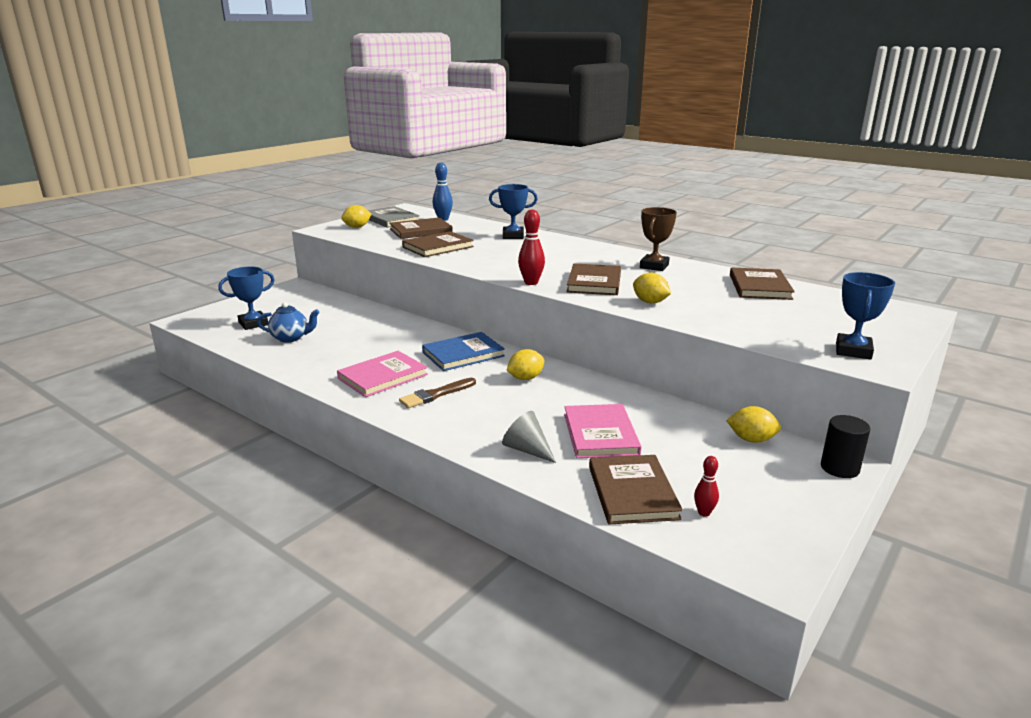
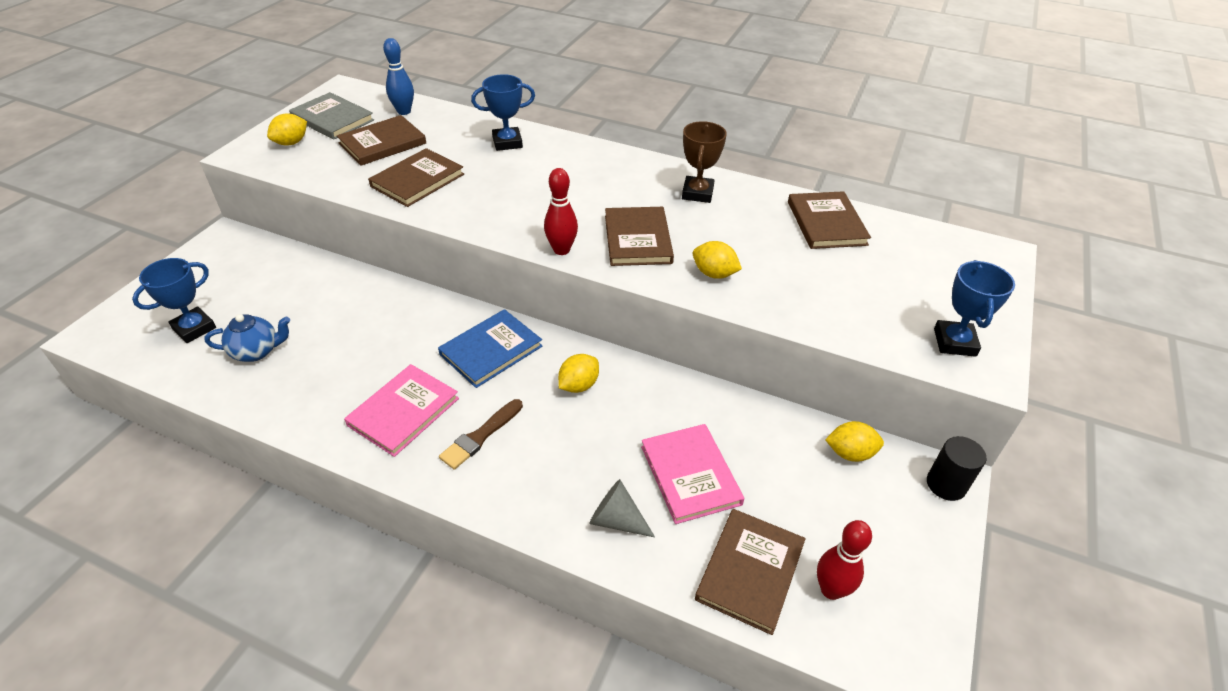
camera: 15 degrees left, 20 degrees up
brown book [589,455,683,524] -> brown book turned 45 degrees clockwise [695,509,806,635]
red bowling pin [694,456,719,517] -> red bowling pin [817,520,872,600], size x1.67

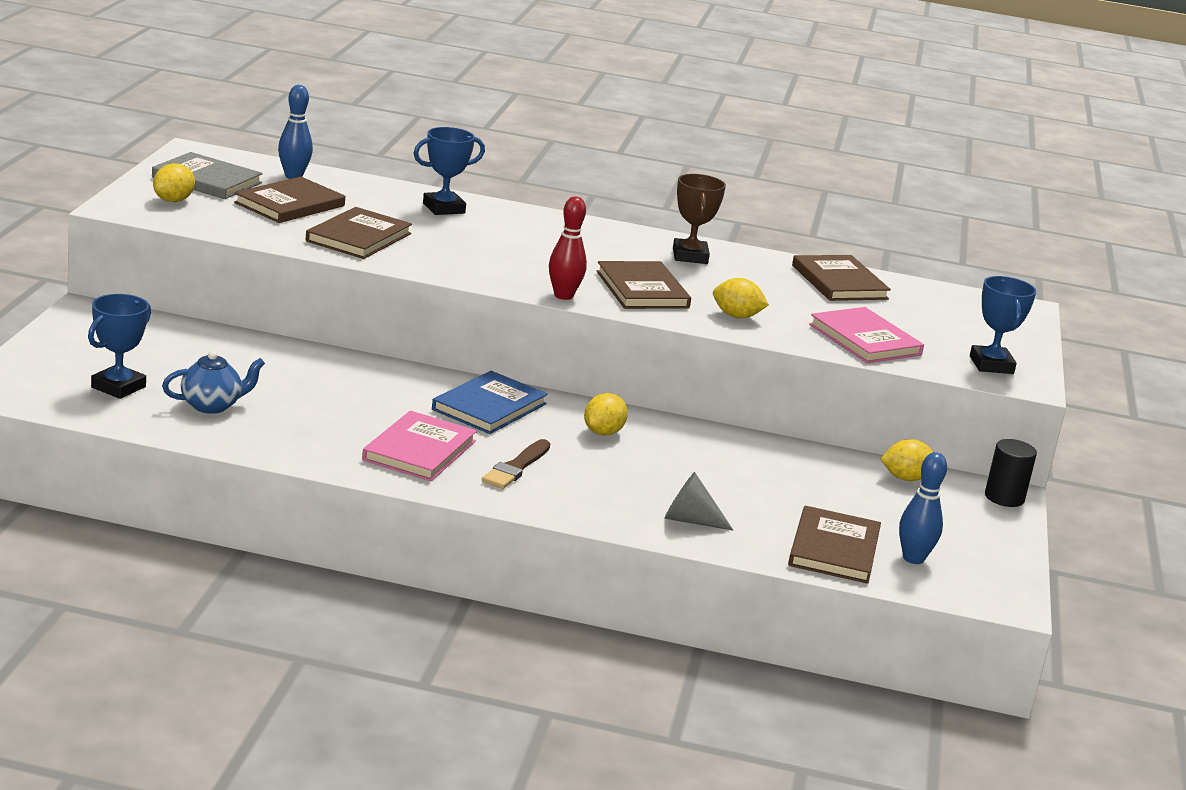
camera: 15 degrees left, 20 degrees down
pink book [641,424,744,524] -> pink book moved to [809,307,924,363]
red bowling pin [817,520,872,600] -> blue bowling pin [899,452,947,564]

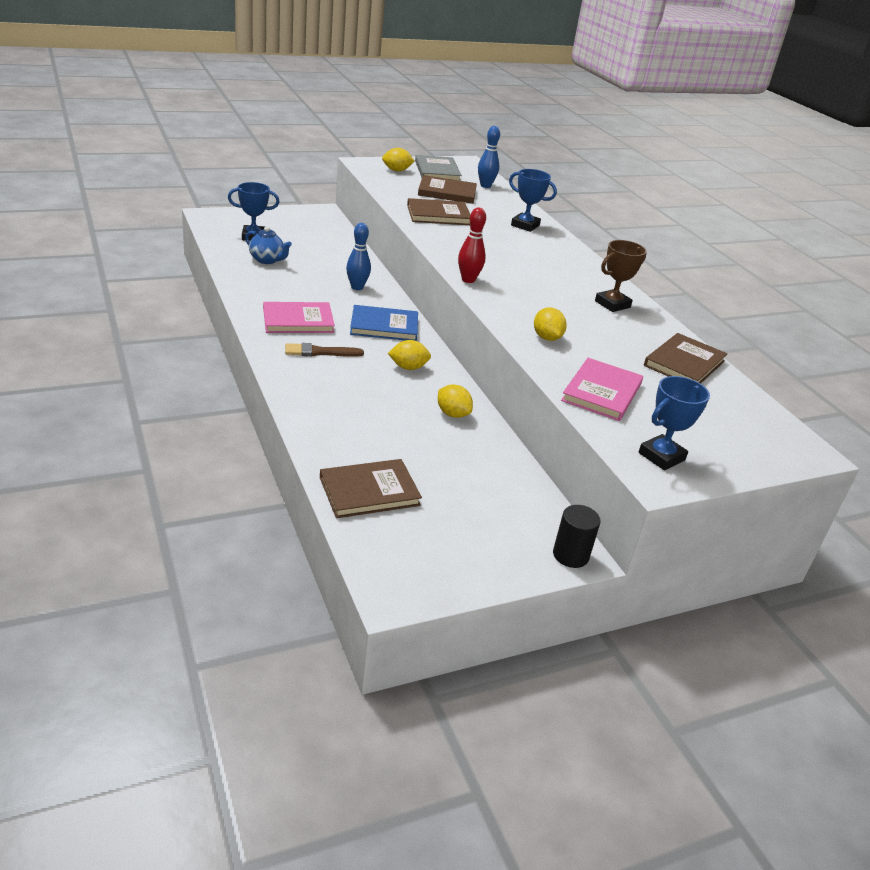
camera: 55 degrees right, 10 degrees up
brown book [597,261,691,309] -> none
grey cone [665,472,734,531] -> none
yellow lemon [881,439,933,481] -> yellow lemon moved to [438,384,473,418]
blue bowling pin [899,452,947,564] -> blue bowling pin moved to [346,223,371,290]

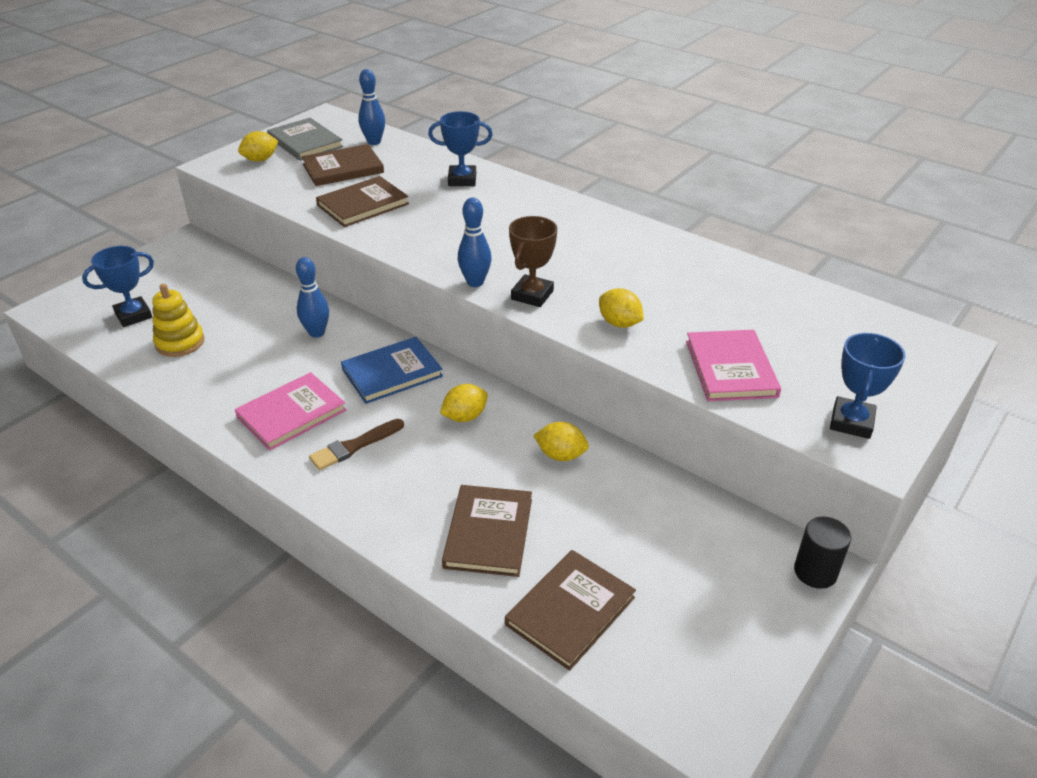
camera: 25 degrees left, 5 degrees up
blue teapot [245,226,292,264] -> yellow stacking toy [152,283,204,357]
red bowling pin [458,208,486,283] -> blue bowling pin [458,197,492,287]
brown trophy [595,240,647,312] -> brown trophy moved to [509,216,558,307]
brown book [644,333,727,384] -> brown book moved to [442,485,532,577]

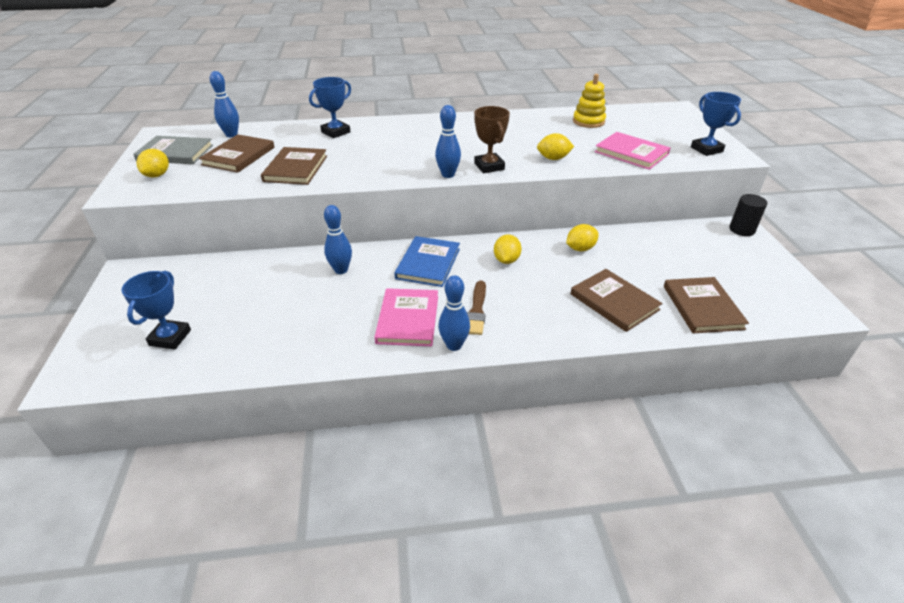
camera: 45 degrees left, 0 degrees up
yellow stacking toy [152,283,204,357] -> yellow stacking toy moved to [573,74,606,128]
none -> blue bowling pin [438,275,470,351]

